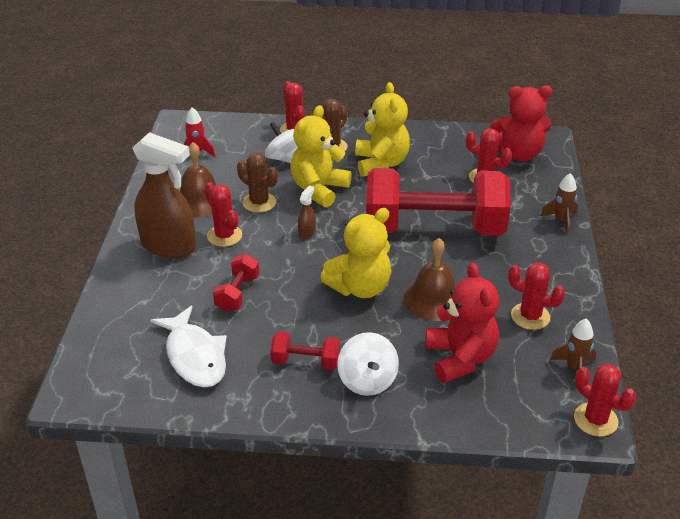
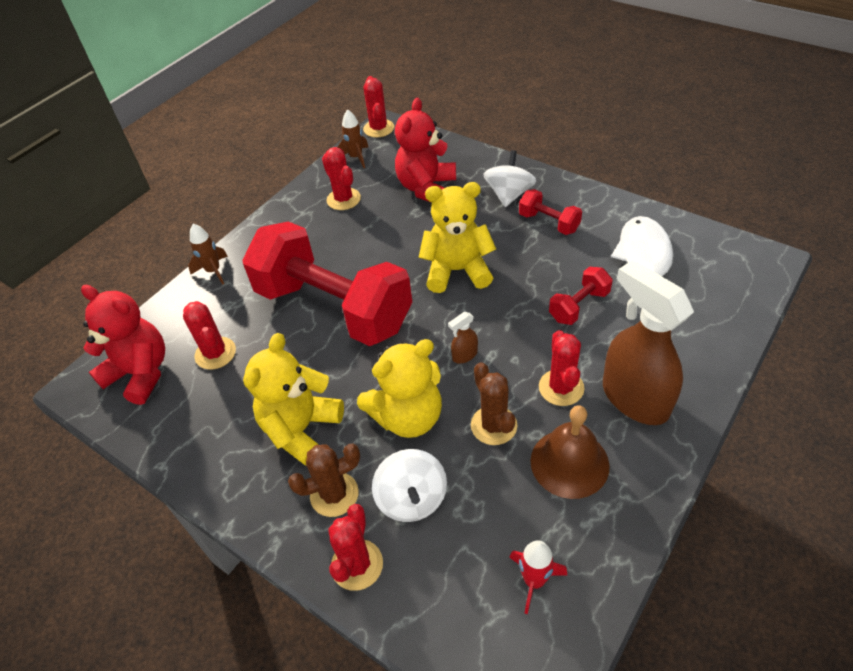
camera: 145 degrees left, 10 degrees up
brown bell [403,238,456,321] -> none

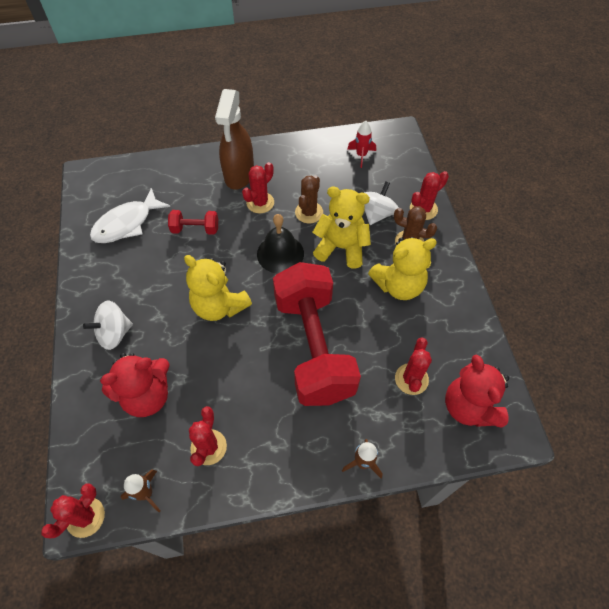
camera: 140 degrees left, 10 degrees up
brown spray bottle [448,312,478,364] -> black bell [257,214,304,274]
red dumbbell [519,189,582,235] -> none
brown bell [530,405,610,499] -> none

